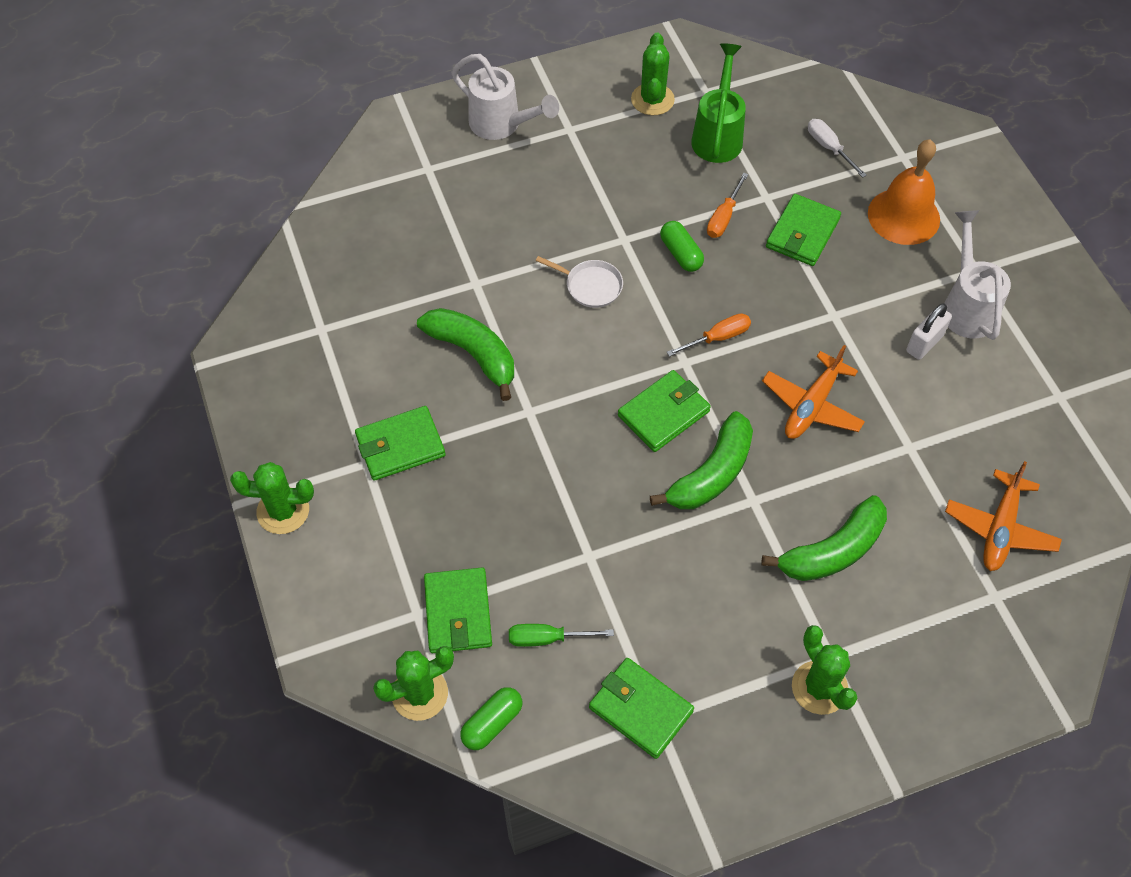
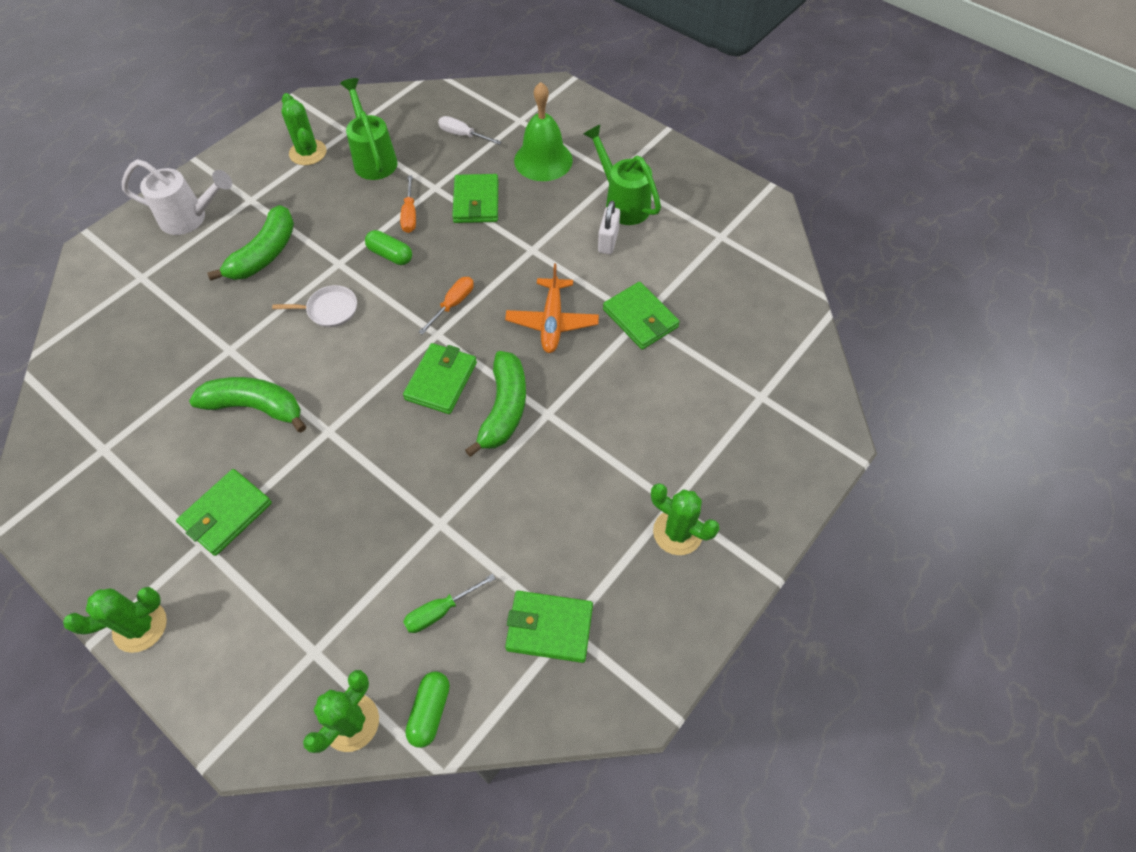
camera: 30 degrees left, 0 degrees up
green wallet [424,567,492,653] -> green wallet moved to [603,282,680,350]
green banana [761,495,887,581] -> green banana moved to [207,205,294,281]
orange bell [868,139,940,245] -> green bell [514,82,573,181]
white watering can [944,210,1011,340] -> green watering can [583,124,661,225]
orange plane [945,461,1062,571] -> none

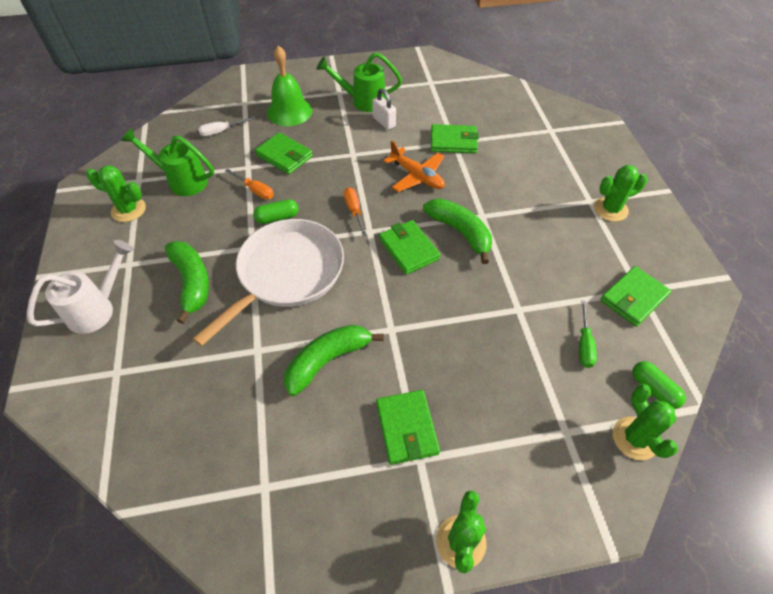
camera: 50 degrees left, 5 degrees down
white pan [272,285,357,327] -> white pan [193,219,344,346], size x2.43

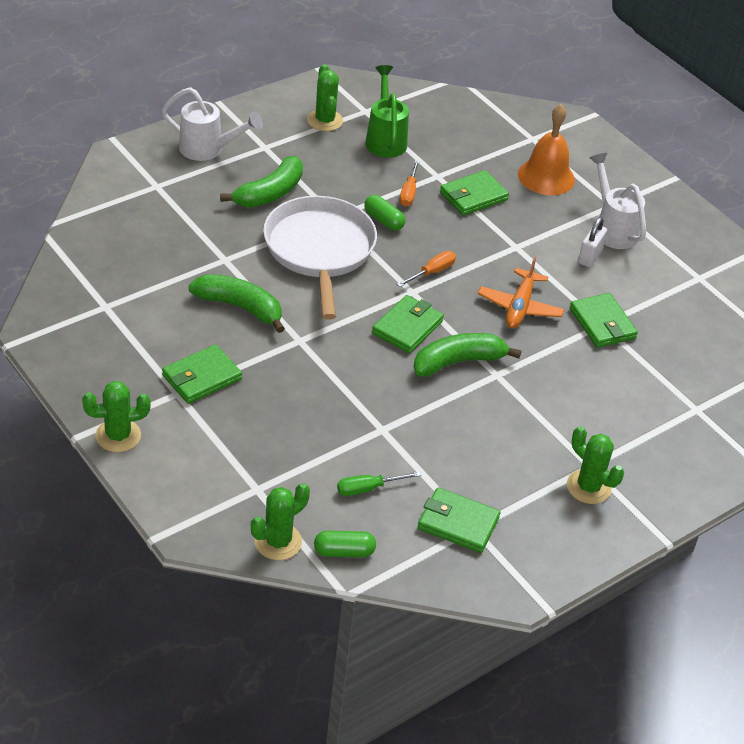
camera: 60 degrees right, 10 degrees down
white pan [193,219,344,346] -> white pan turned 105 degrees counterclockwise [263,196,377,320]
white screwdriver [198,117,255,136] -> none
green wallet [255,132,313,174] -> green wallet turned 45 degrees clockwise [440,170,509,216]
green bell [267,45,312,126] -> orange bell [518,104,575,195]
green watering can [316,52,402,112] -> white watering can [589,153,646,249]
green banana [423,199,492,264] -> green banana turned 135 degrees counterclockwise [413,333,522,376]
green capsule [632,361,686,409] -> green capsule turned 60 degrees clockwise [314,531,376,557]

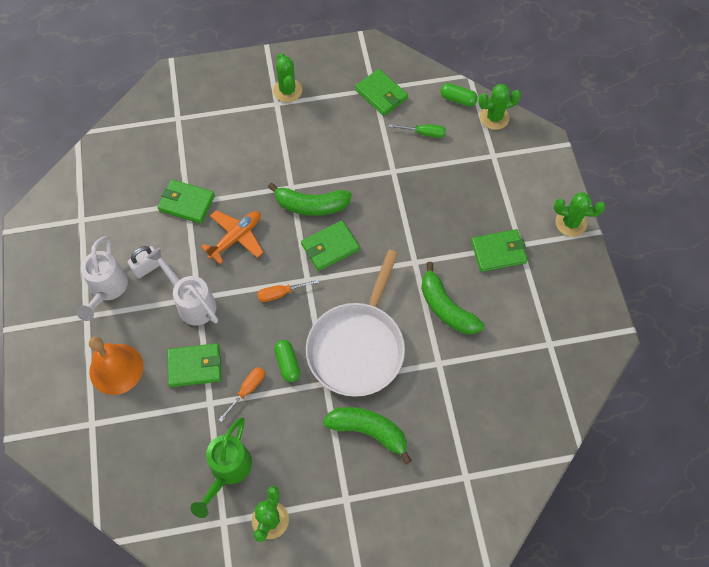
camera: 150 degrees left, 20 degrees up
white watering can [162,87,263,161] -> white watering can moved to [147,247,218,325]
green banana [220,156,303,208] -> green banana turned 45 degrees clockwise [323,407,412,464]
green wallet [570,293,638,348] -> green wallet turned 75 degrees counterclockwise [158,180,215,224]

